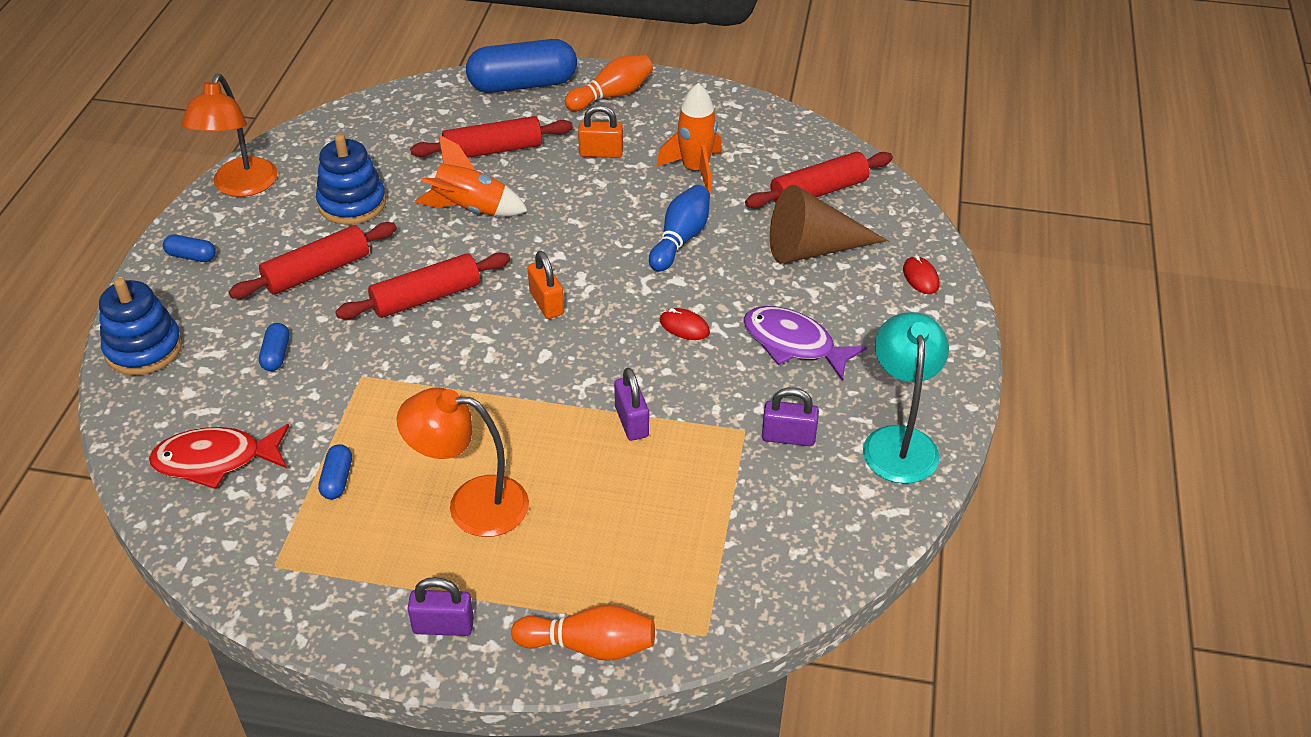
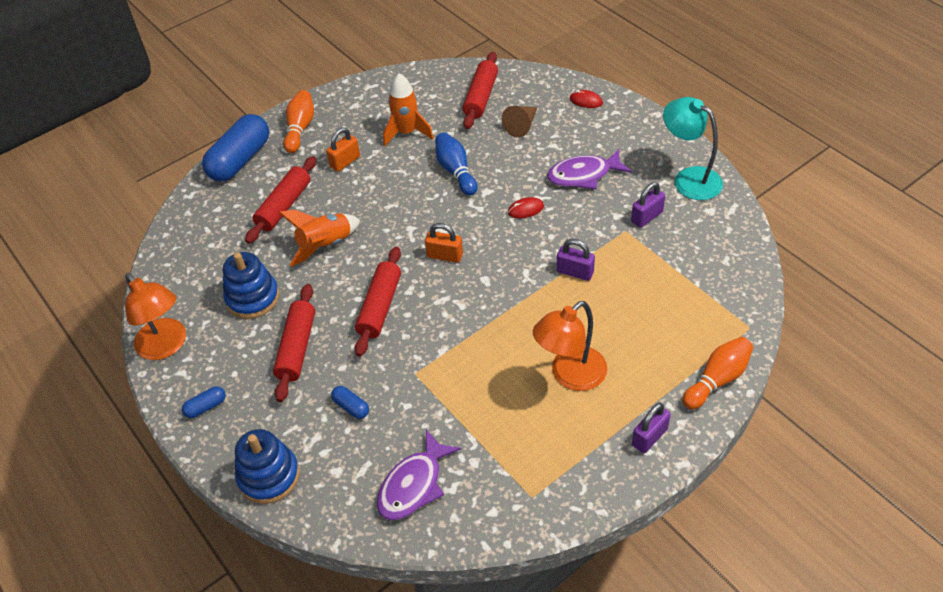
camera: 45 degrees left, 5 degrees up
red fish [149,424,289,489] -> purple fish [377,429,461,521]
blue capsule [318,444,352,500] -> none
brown cone [770,185,888,264] -> brown cone [502,106,538,137], size x0.61

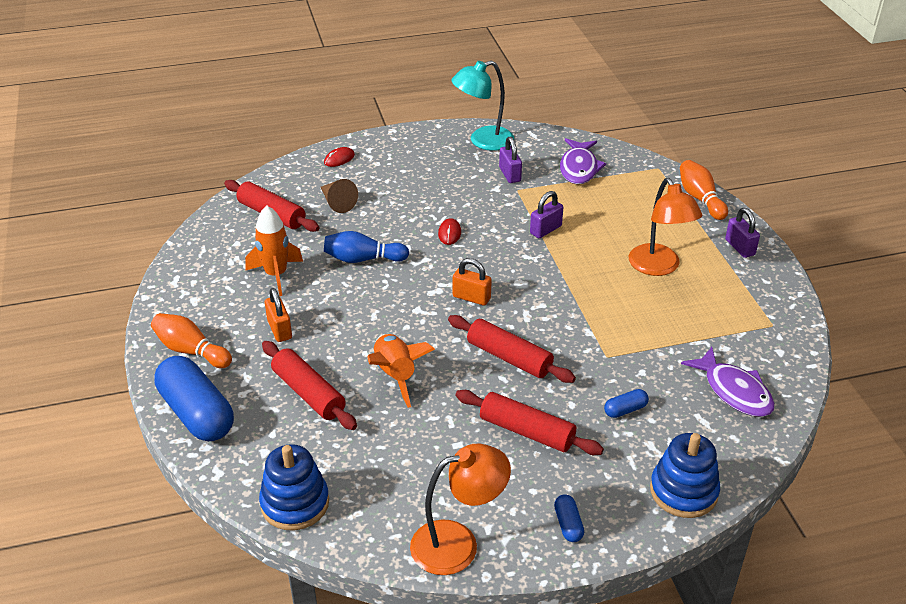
camera: 70 degrees left, 10 degrees down
blue stacking toy [223,252,279,319] -> blue stacking toy moved to [259,444,329,530]
orange padlock [425,223,463,263] -> orange padlock turned 75 degrees clockwise [453,258,492,306]
purple fish [547,149,632,189] -> purple fish moved to [560,138,606,184]

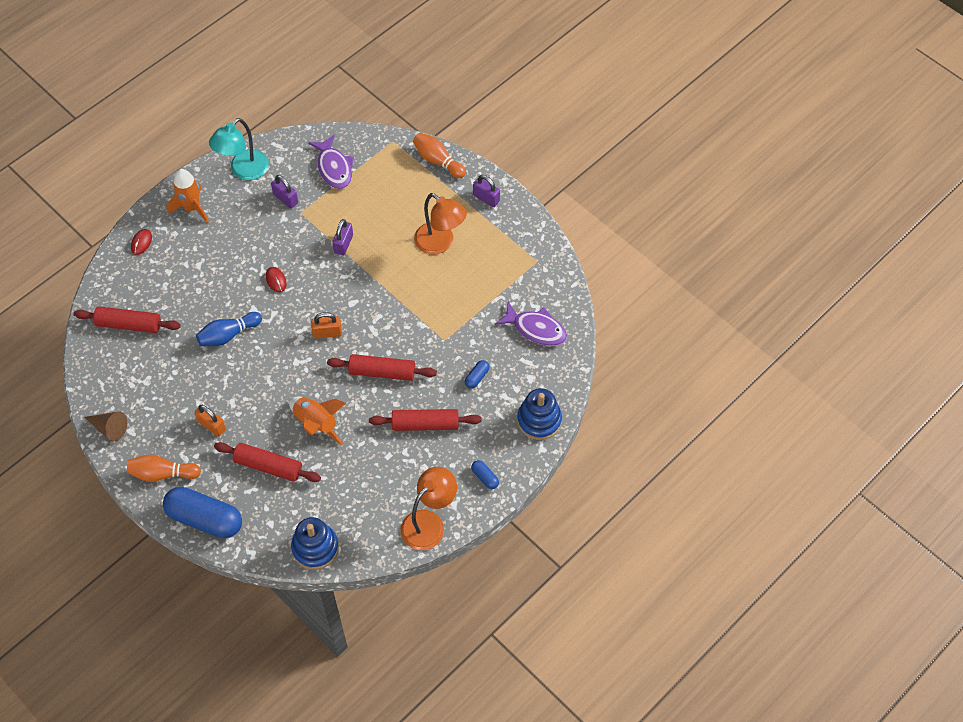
camera: 30 degrees left, 20 degrees up
orange rocket [245,205,303,296] -> orange rocket moved to [167,169,209,223]
brown cone [321,179,358,213] -> brown cone moved to [84,411,127,442]

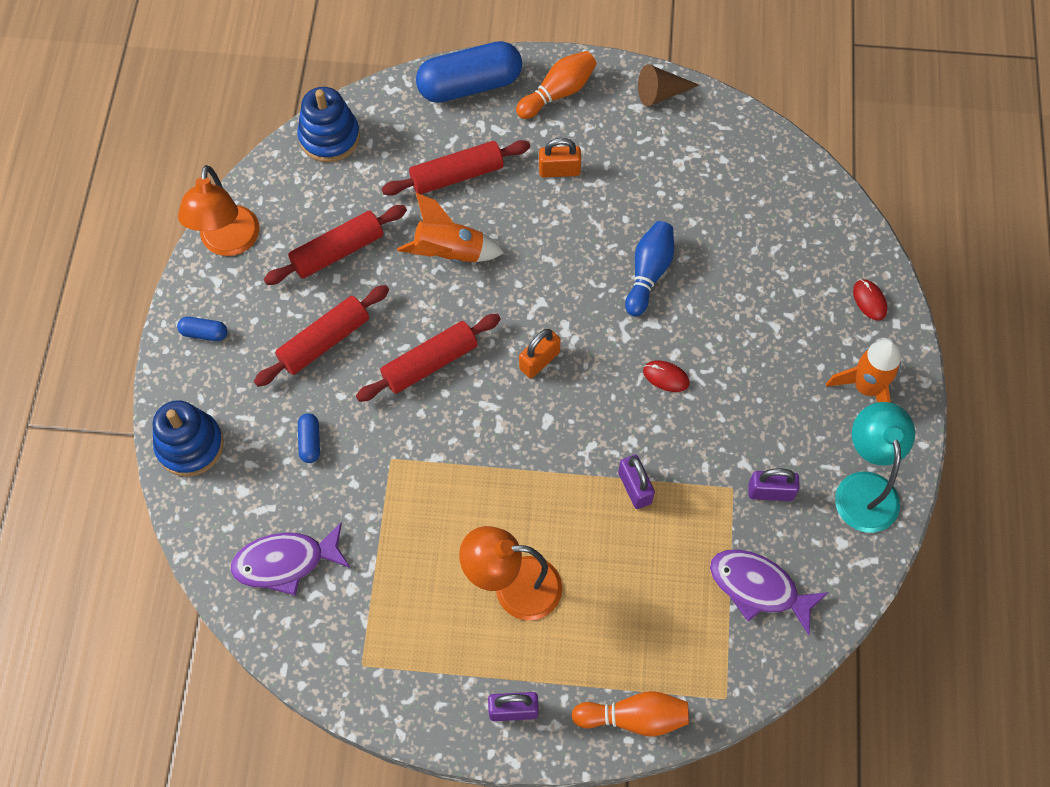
camera: 140 degrees right, 5 degrees up
red rolling pin [74,306,181,333] -> red rolling pin moved to [264,205,407,285]

